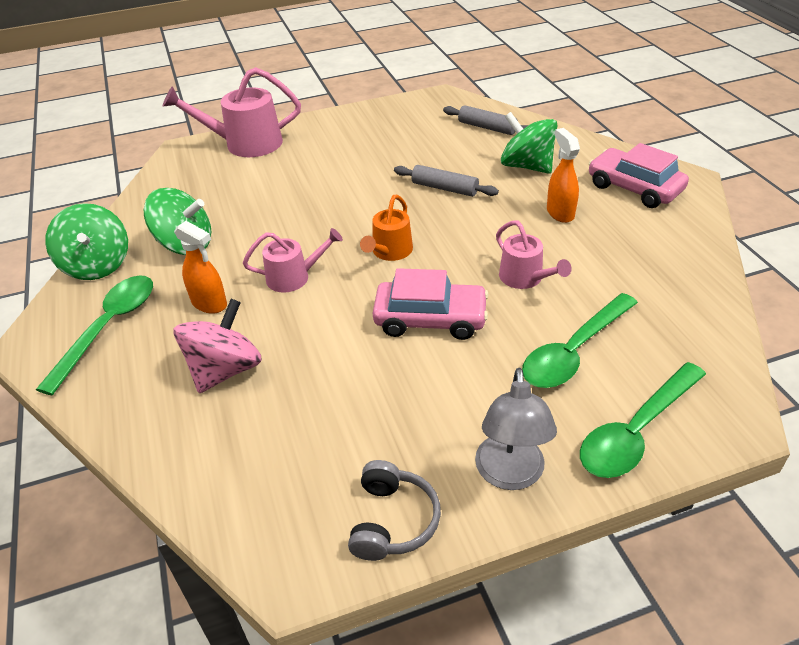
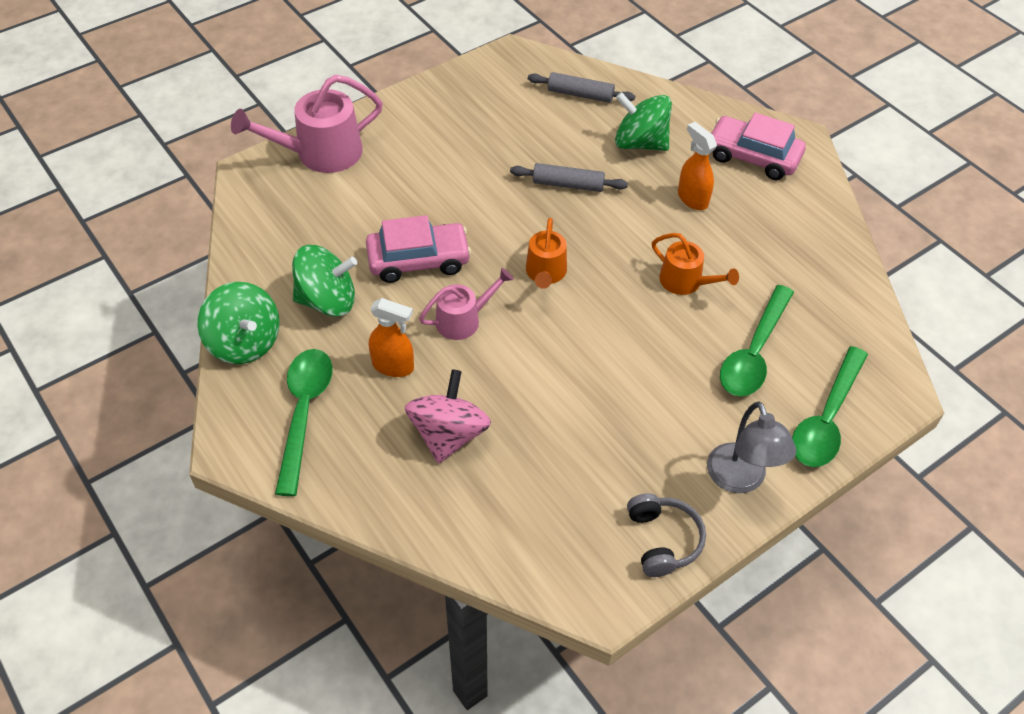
camera: 20 degrees left, 10 degrees up
pink car [373,268,489,340] -> pink car moved to [366,215,471,283]
pink watering can [496,221,572,289] -> orange watering can [652,233,739,295]

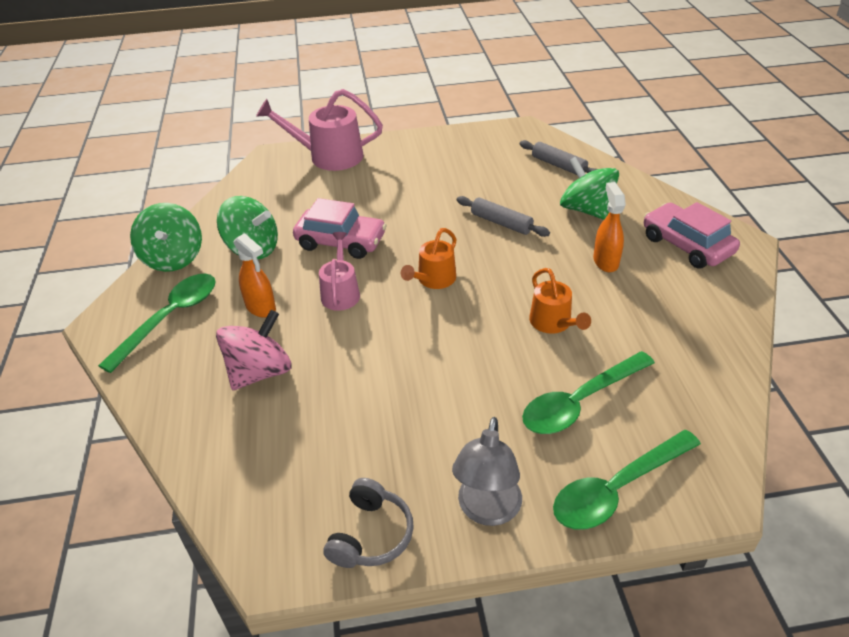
camera: 30 degrees right, 10 degrees down
pink watering can [419,268,513,340] -> pink watering can turned 90 degrees counterclockwise [319,232,360,311]

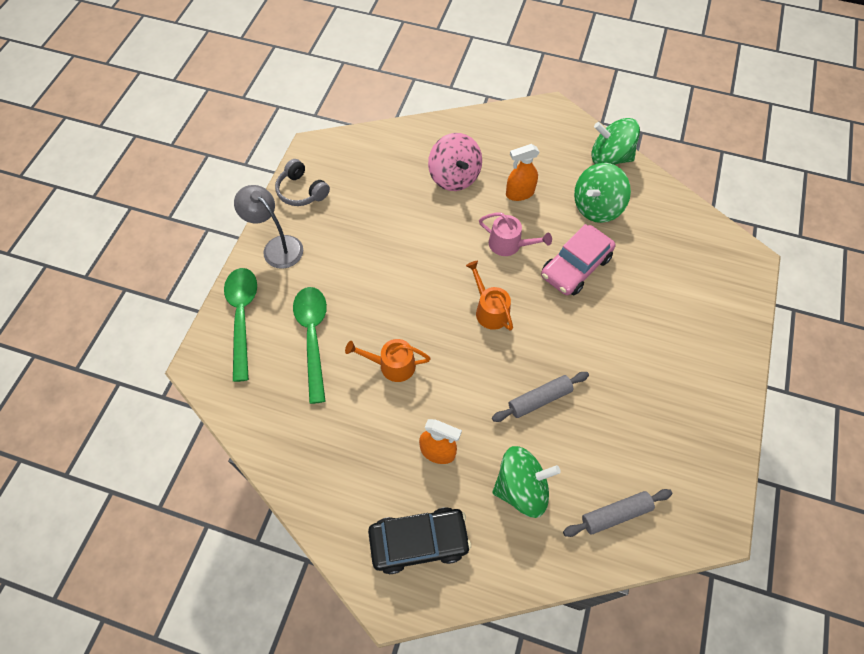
camera: 115 degrees right, 20 degrees up
green spoon [98,274,216,373] -> none
pink watering can [256,89,383,171] -> none
pink car [644,202,740,268] -> black car [368,507,471,574]

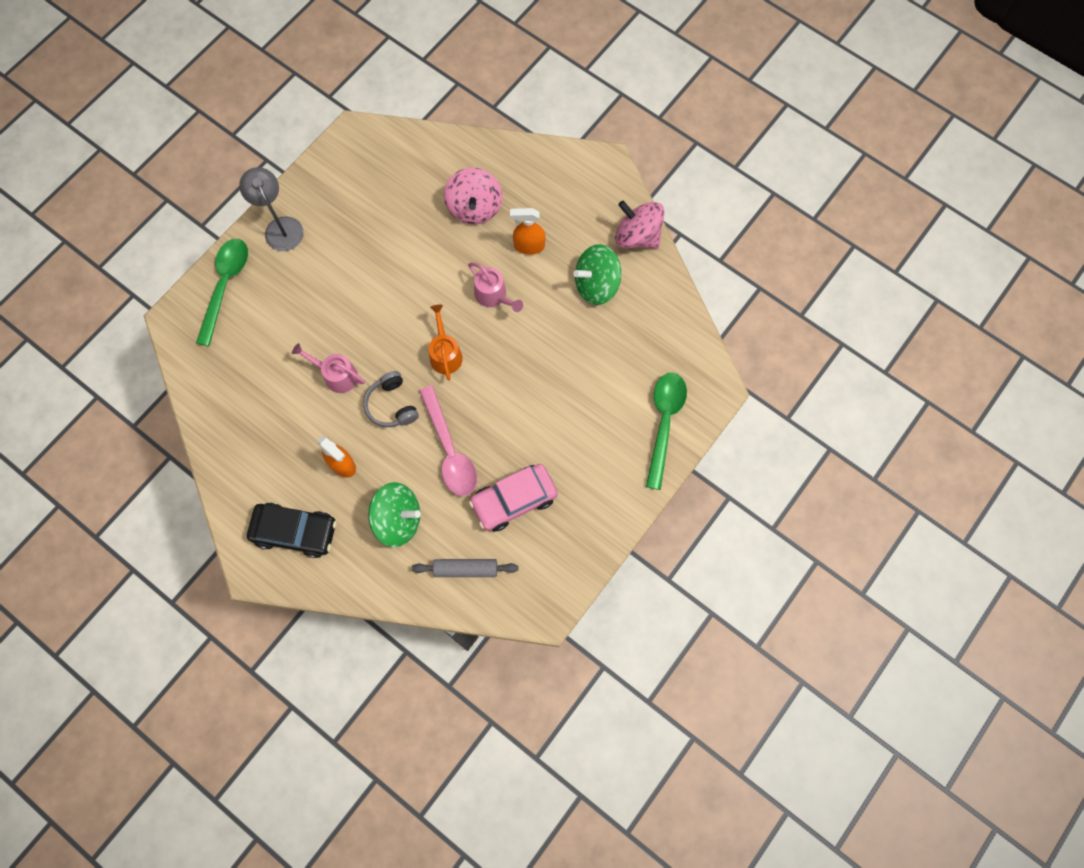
camera: 20 degrees right, 10 degrees up
grey headphones [275,159,330,206] -> grey headphones moved to [363,371,419,427]
green spoon [293,287,327,404] -> green spoon moved to [646,373,687,490]
orange watering can [345,339,431,382] -> pink watering can [292,343,365,393]
grey rolling pin [492,372,589,422] -> pink spoon [419,386,477,496]
pink car [541,224,615,296] -> pink car moved to [469,464,558,532]
green spinning top [591,118,640,165] -> pink spinning top [615,201,665,248]

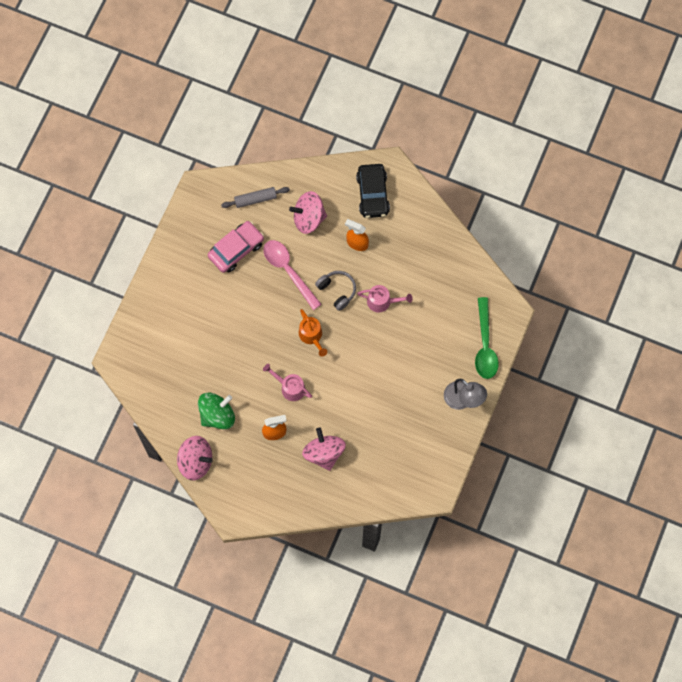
camera: 165 degrees right, 0 degrees up
black car [247,503,337,558] -> black car turned 90 degrees counterclockwise [356,164,390,218]
green spinning top [368,482,421,547] -> pink spinning top [289,191,327,234]
green spoon [646,373,687,490] -> none

